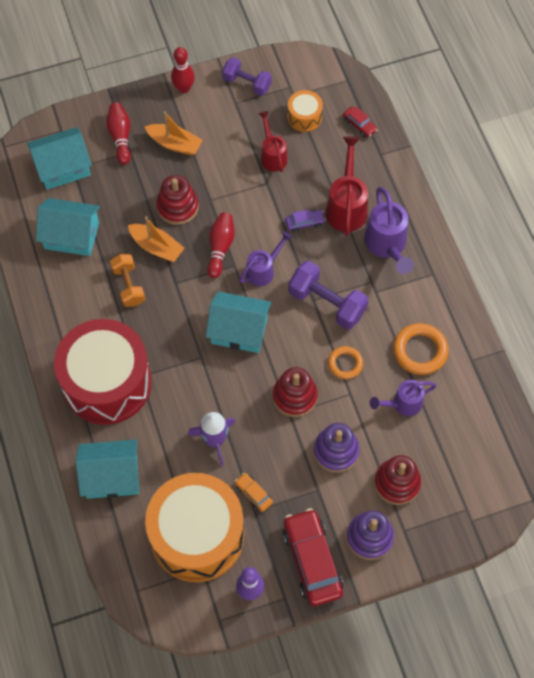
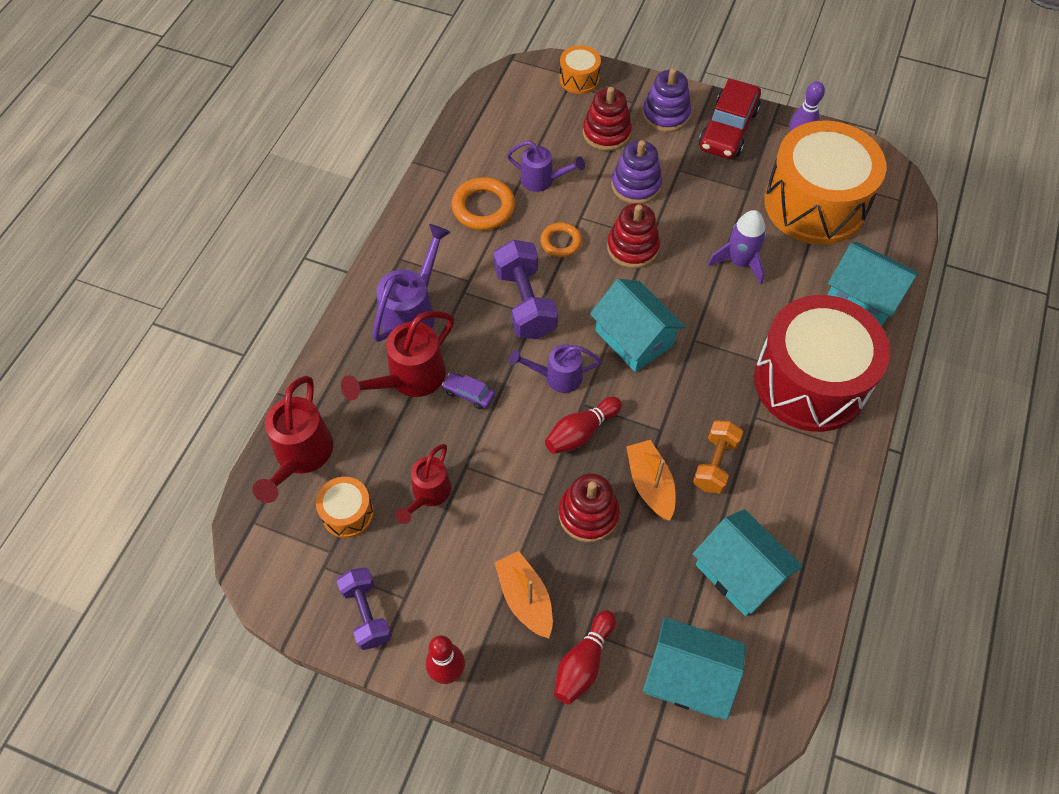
camera: 140 degrees left, 5 degrees down
orange car [235,473,273,512] -> none
red car [343,107,378,137] -> red watering can [253,376,333,503]
none -> orange drum [559,45,601,94]

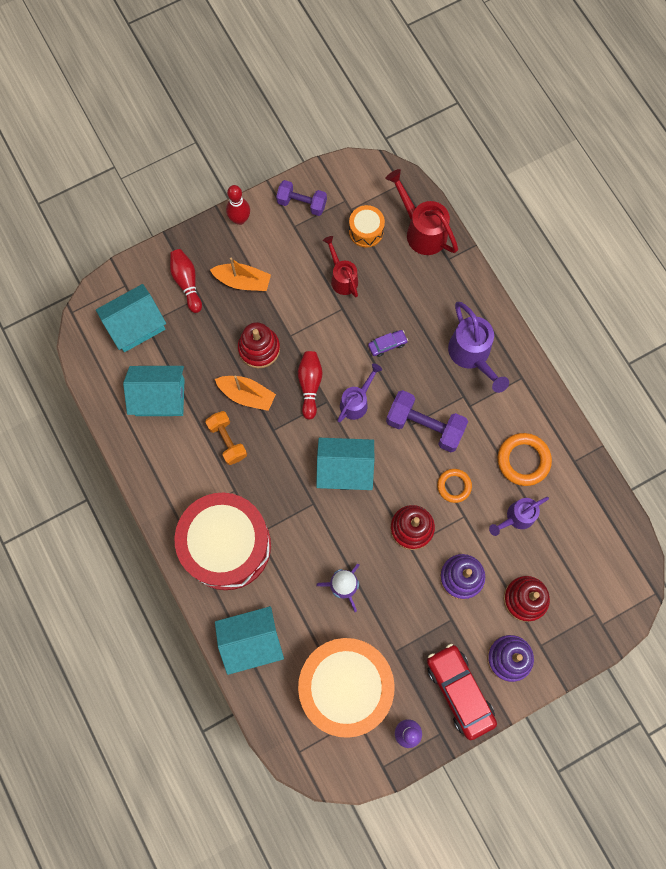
camera: 130 degrees right, 15 degrees up
red watering can [341,311,454,400] -> none
orange drum [559,45,601,94] -> none

